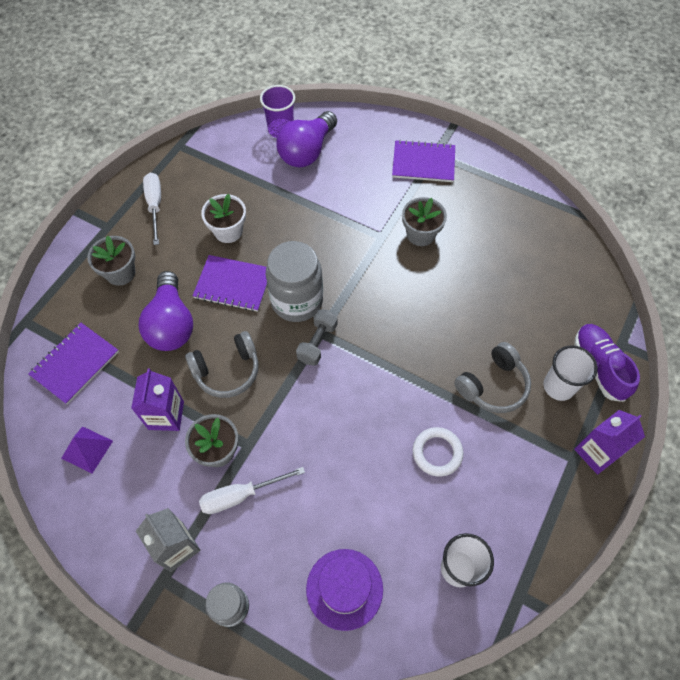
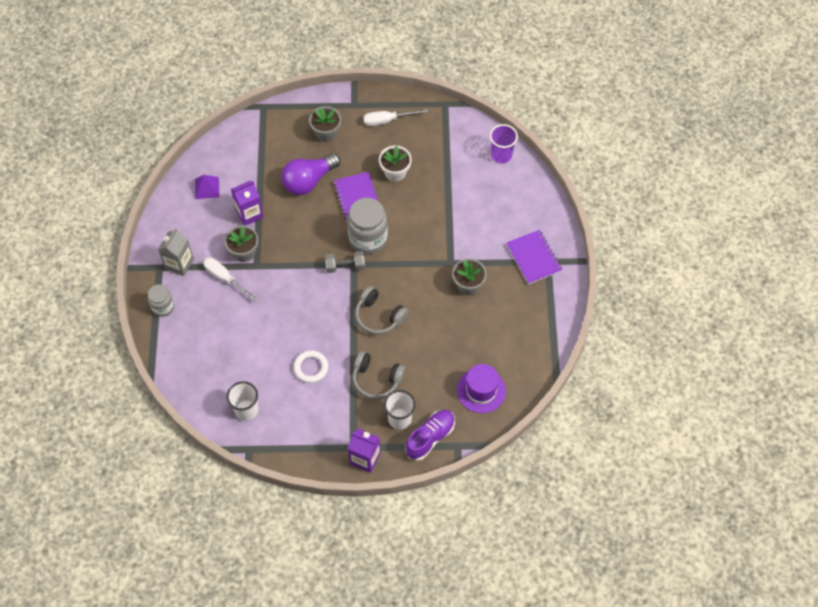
camera: 60 degrees right, 0 degrees up
purple notebook [28,323,119,405] -> none
white screwdriver [143,173,161,245] -> white screwdriver turned 150 degrees counterclockwise [363,109,428,126]
grey headphones [185,331,258,398] -> grey headphones moved to [355,286,408,335]
purple light bulb [276,111,337,167] -> none
purple hat [306,549,383,631] -> purple hat moved to [457,364,506,413]

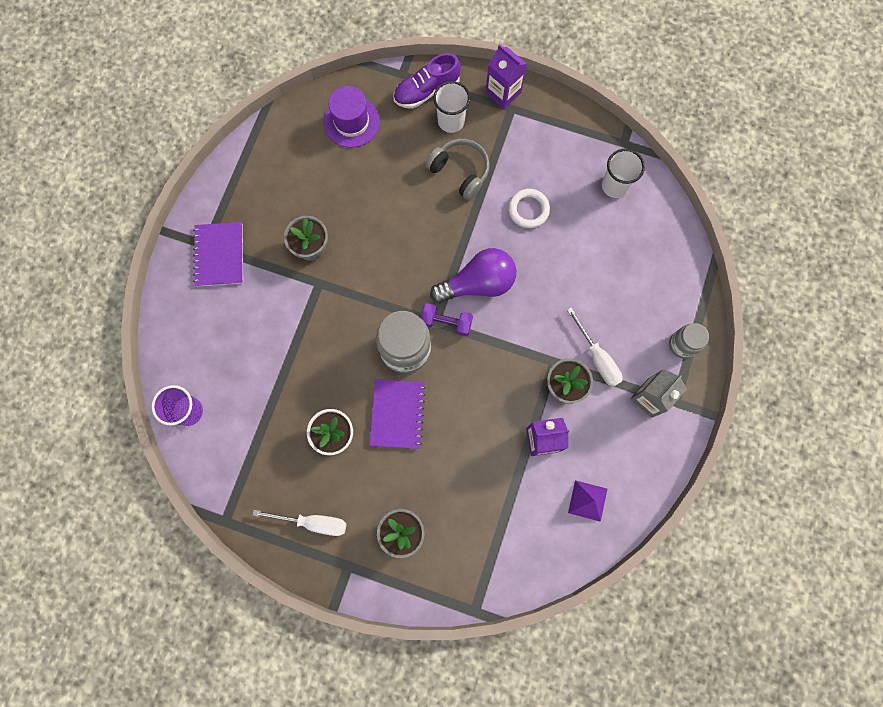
camera: 160 degrees left, 15 degrees up
purple light bulb [281,153,340,195] -> purple light bulb moved to [430,248,516,303]
grey dumbbell [325,251,365,273] -> purple dumbbell [421,303,473,336]
grey headphones [355,286,408,335] -> none

